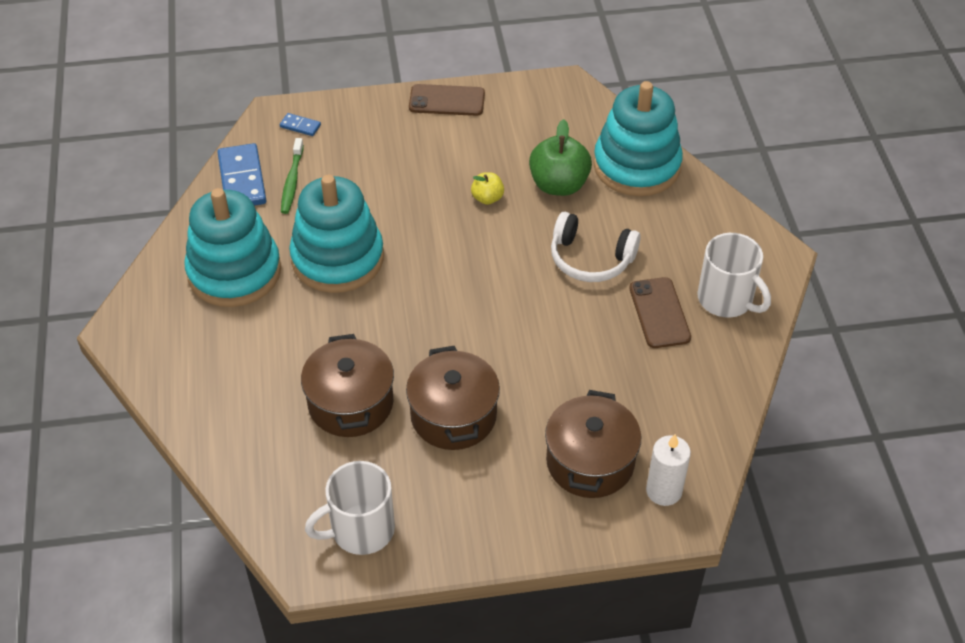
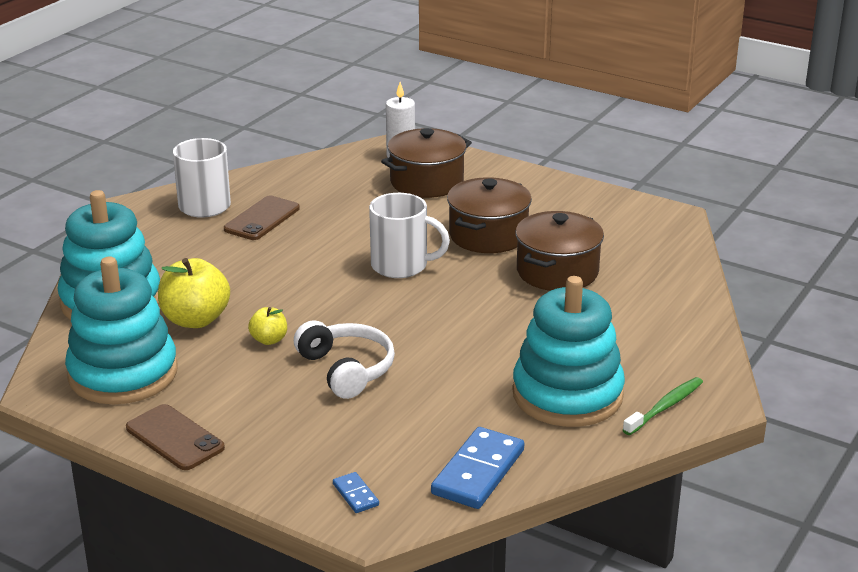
camera: 140 degrees left, 20 degrees down
green toothbrush [281,138,304,214] -> green toothbrush moved to [623,377,703,435]
turquoise stacking toy [289,175,384,293] -> turquoise stacking toy moved to [65,257,177,404]
white mug [305,461,395,555] -> white mug moved to [369,193,450,278]
green apple [529,119,592,196] -> yellow apple [158,258,230,328]
white headphones [551,212,641,282] -> white headphones moved to [294,320,395,399]

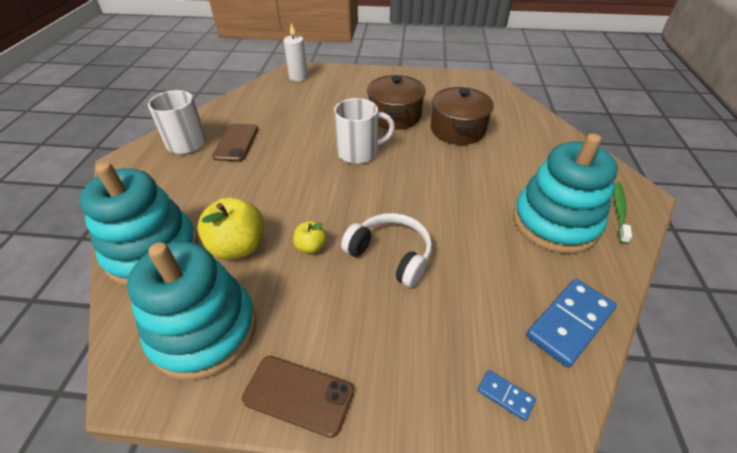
camera: 25 degrees left, 15 degrees up
brown pot [381,128,472,198] -> none
blue domino [431,427,524,509] -> blue domino turned 45 degrees clockwise [526,279,617,368]

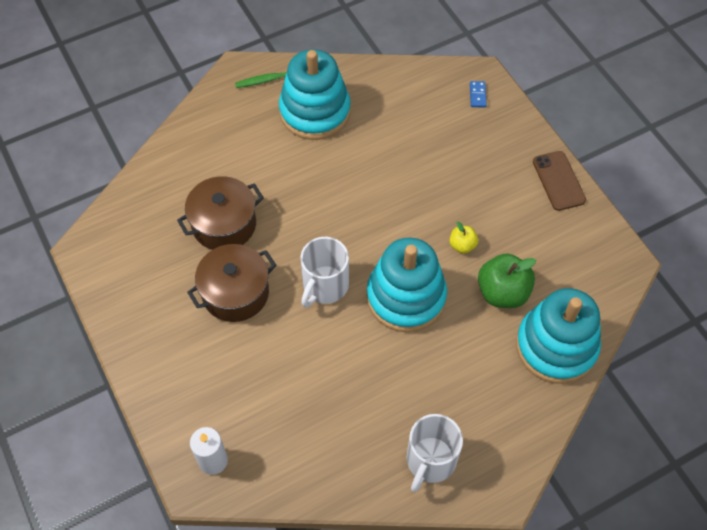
camera: 125 degrees left, 15 degrees up
turquoise stacking toy [127,242,257,380] -> turquoise stacking toy moved to [367,238,447,332]
yellow apple [197,197,264,259] -> green apple [478,253,536,308]
brown phone [212,124,258,161] -> none
white mug [334,98,395,164] -> white mug turned 105 degrees counterclockwise [300,237,349,308]
white headphones [341,213,432,287] -> none
blue domino [526,279,617,368] -> none

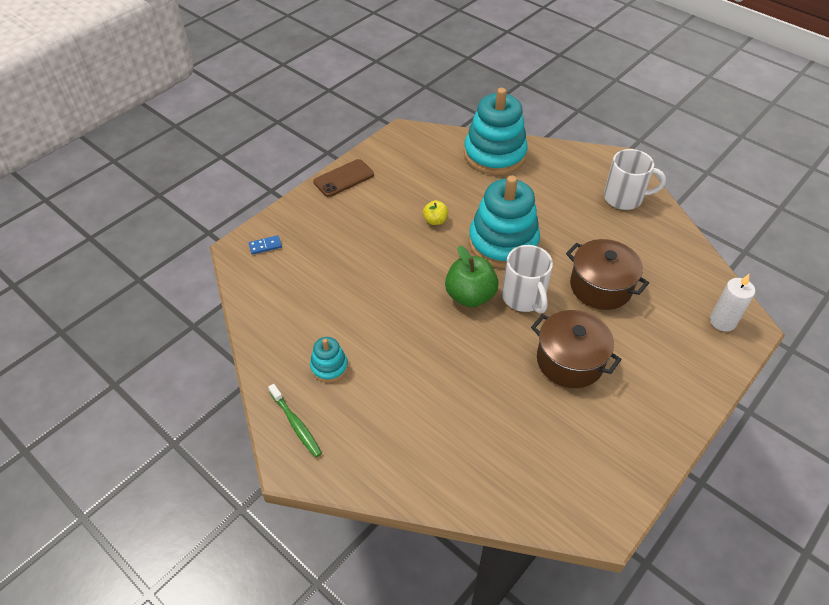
camera: 110 degrees left, 10 degrees down
brown pot [177,176,264,250] -> brown pot moved to [566,239,649,310]
turquoise stacking toy [279,49,351,140] -> turquoise stacking toy [310,337,348,382], size x0.47
white mug [300,237,349,308] -> white mug turned 60 degrees clockwise [502,245,553,314]
green apple [478,253,536,308] -> green apple moved to [445,246,499,307]

